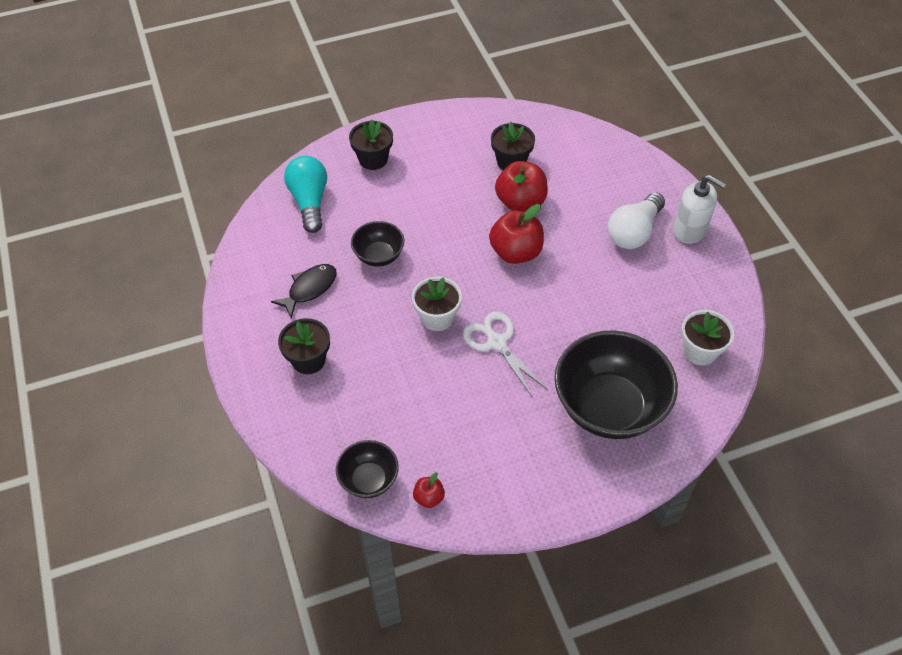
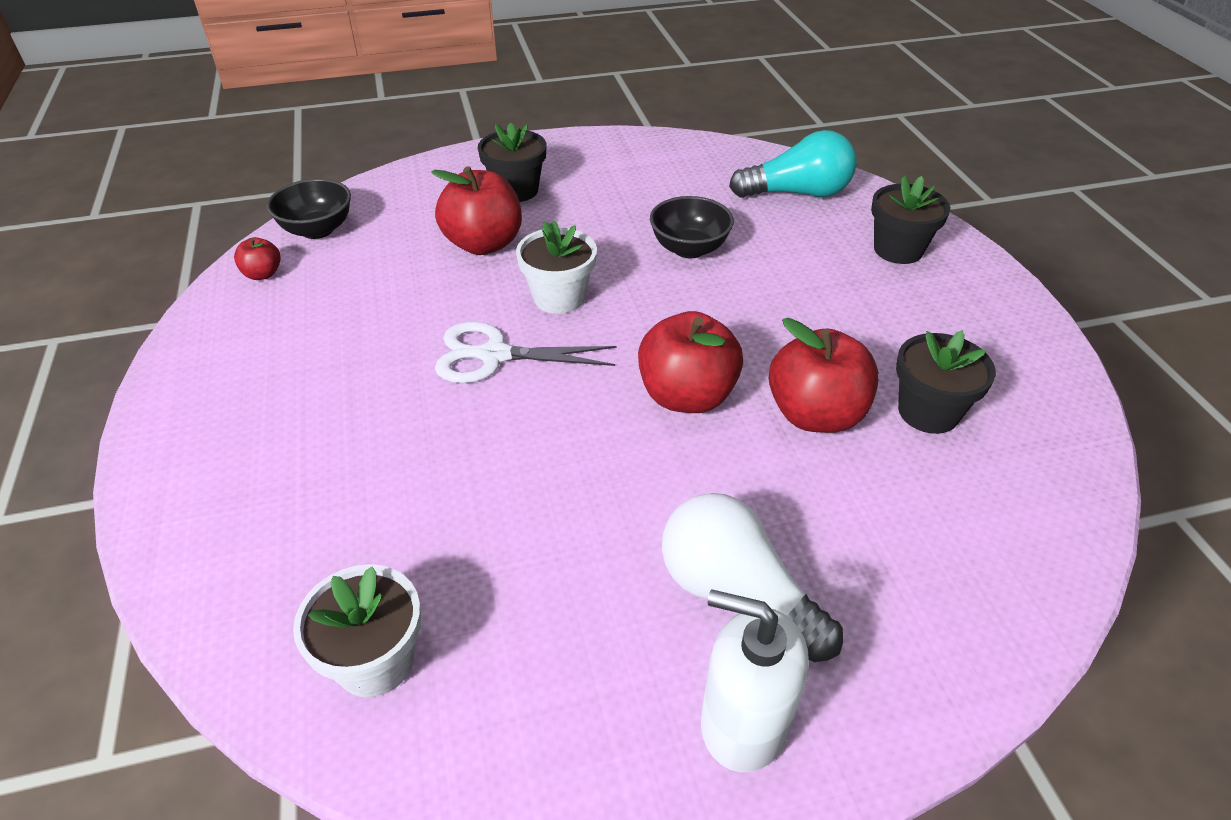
camera: 95 degrees right, 10 degrees down
black fish [271,264,337,318] -> none
white scissors [463,311,548,398] -> white scissors turned 150 degrees counterclockwise [435,322,617,383]
black bowl [554,330,678,439] -> none
white soap dispenser [673,175,726,244] -> white soap dispenser turned 75 degrees clockwise [701,589,809,772]
none -> red apple [431,166,522,255]

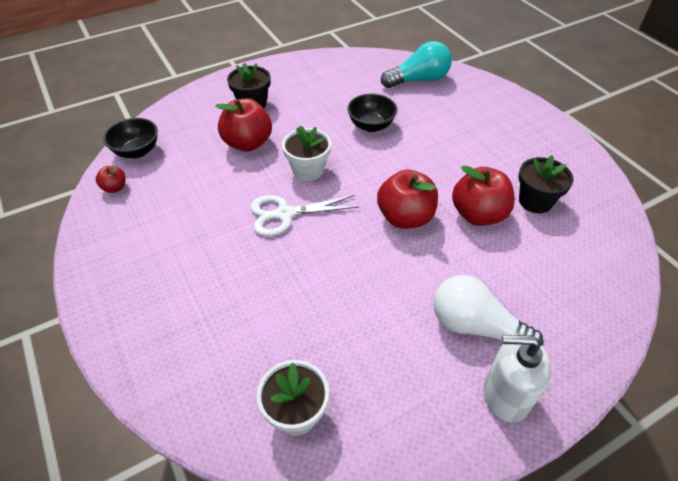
camera: 15 degrees left, 5 degrees up
black flower pot [871,175,951,264] -> none

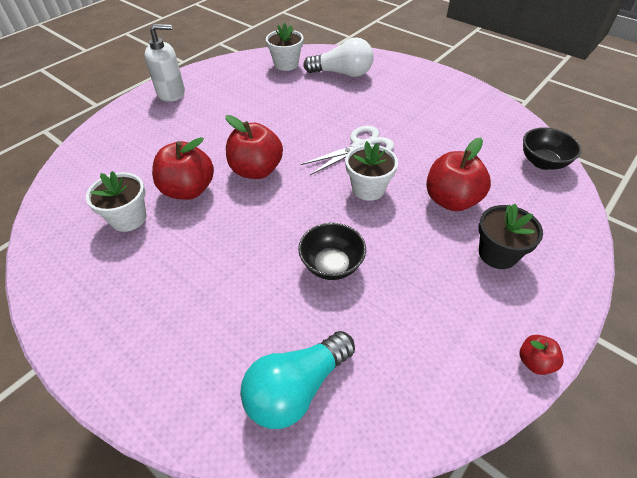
camera: 160 degrees right, 0 degrees up
red apple [96,166,126,193] -> red apple moved to [520,335,564,375]
white light bulb [433,275,544,346] -> white light bulb moved to [303,37,374,77]
black flower pot [518,155,573,213] -> white flower pot [86,171,146,232]

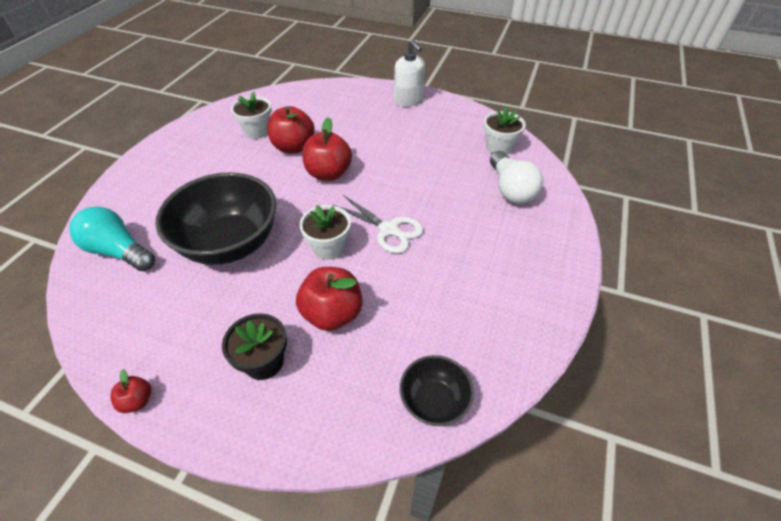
camera: 70 degrees right, 0 degrees up
black bowl [298,223,366,280] -> black bowl [155,172,277,265], size x2.00

